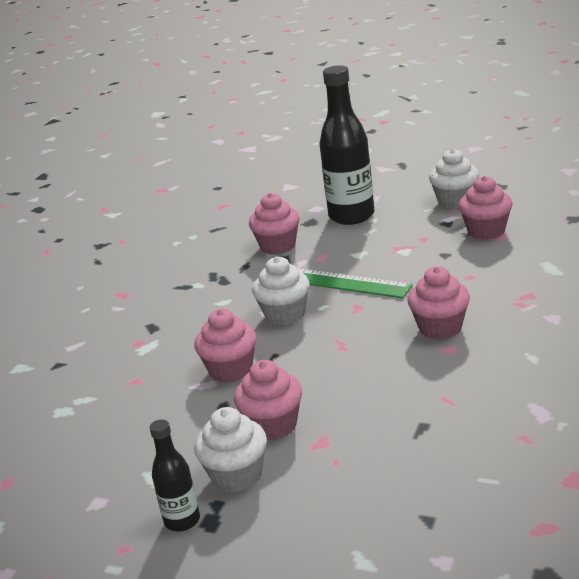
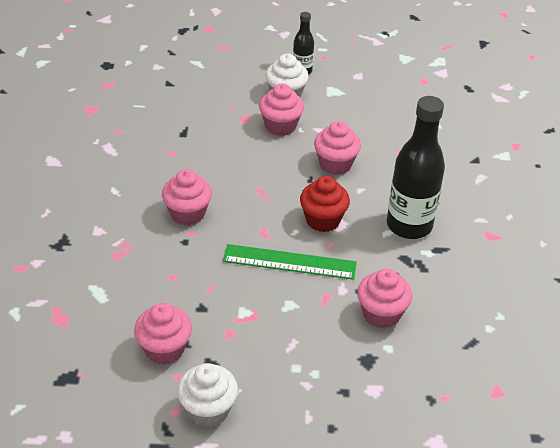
camera: 155 degrees right, 15 degrees up
white cupcake [252,257,310,326] -> red cupcake [300,176,350,232]
black bottle [320,65,375,225] -> black bottle moved to [387,96,445,239]

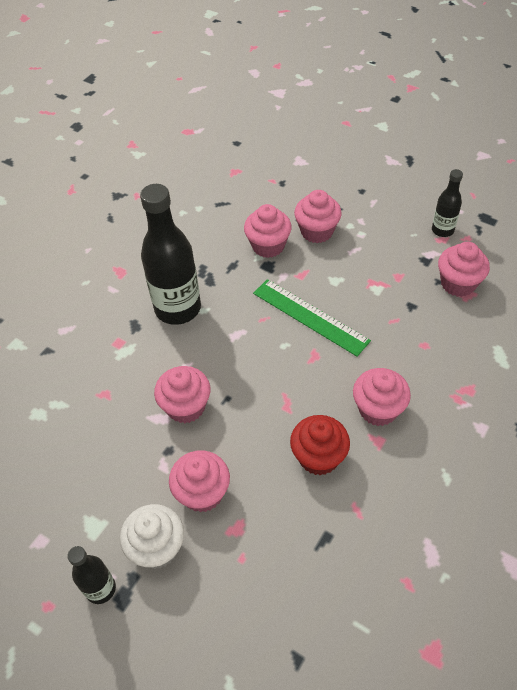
camera: 145 degrees left, 10 degrees up
white cupcake [177,363,238,427] -> black bottle [432,169,463,237]
red cupcake [300,176,350,232] -> red cupcake moved to [290,415,350,475]
none -> pink cupcake [294,190,342,243]

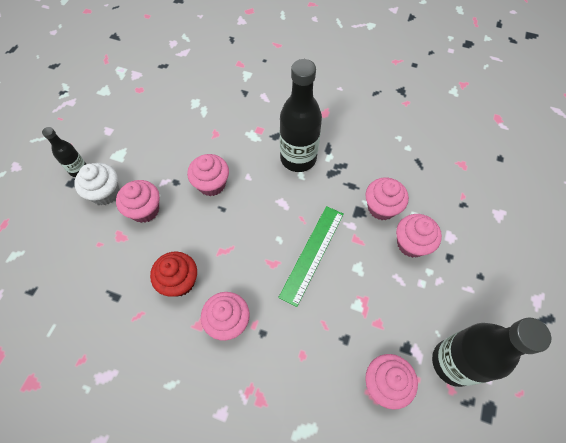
camera: 75 degrees right, 10 degrees up
black bottle [432,169,463,237] -> black bottle [432,317,551,387], size x1.95

